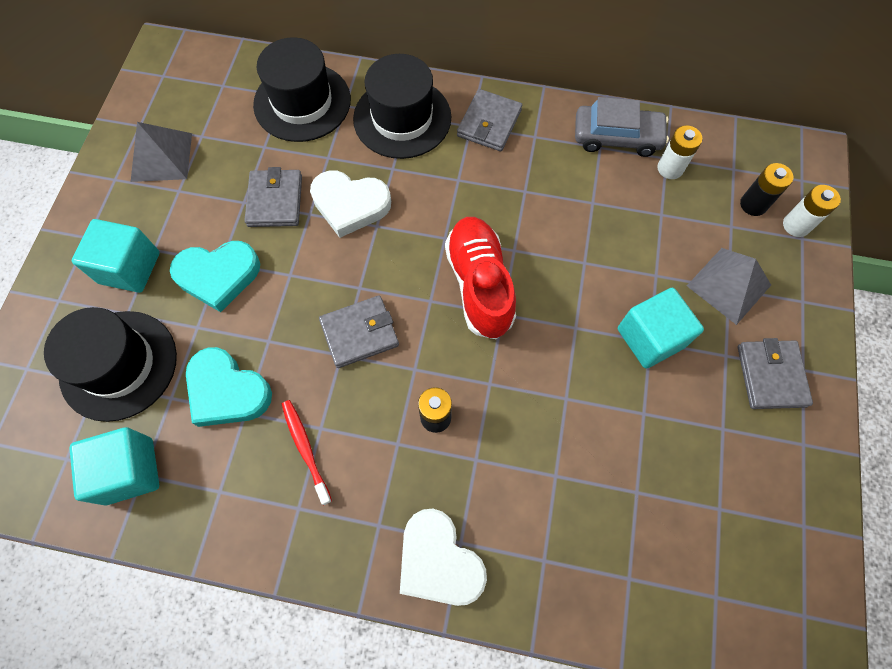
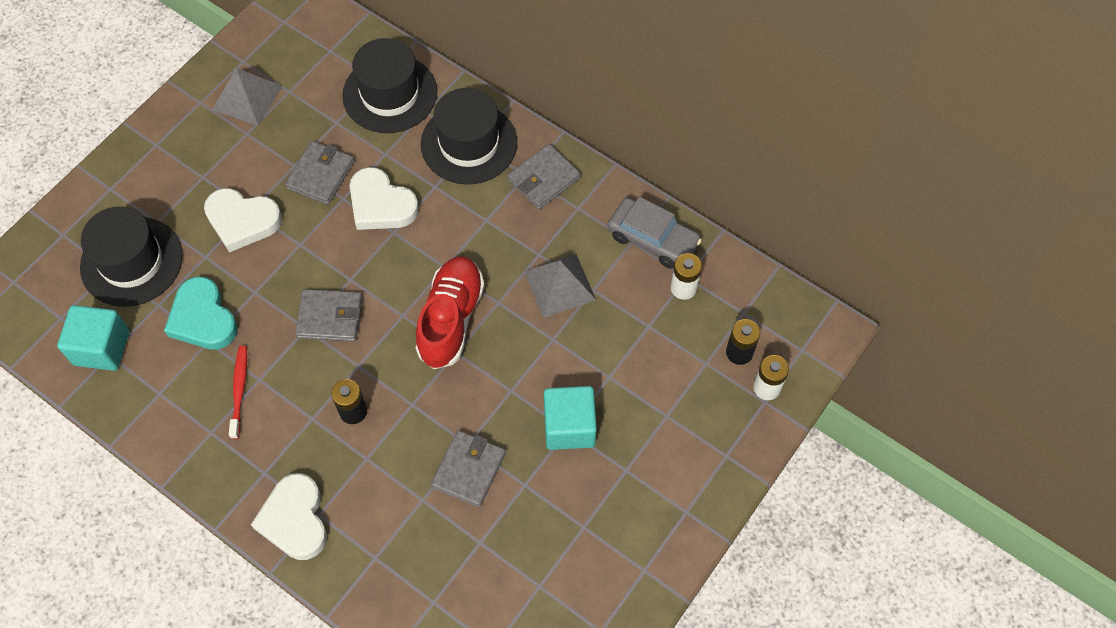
camera: 25 degrees right, 5 degrees down
turquoise cube [72,219,160,293] -> none
turquoise heart [170,241,260,312] -> white heart [204,188,282,253]
grey pyramid [687,248,771,325] -> grey pyramid moved to [524,254,596,318]
grey wallet [738,338,813,409] -> grey wallet moved to [431,430,506,507]

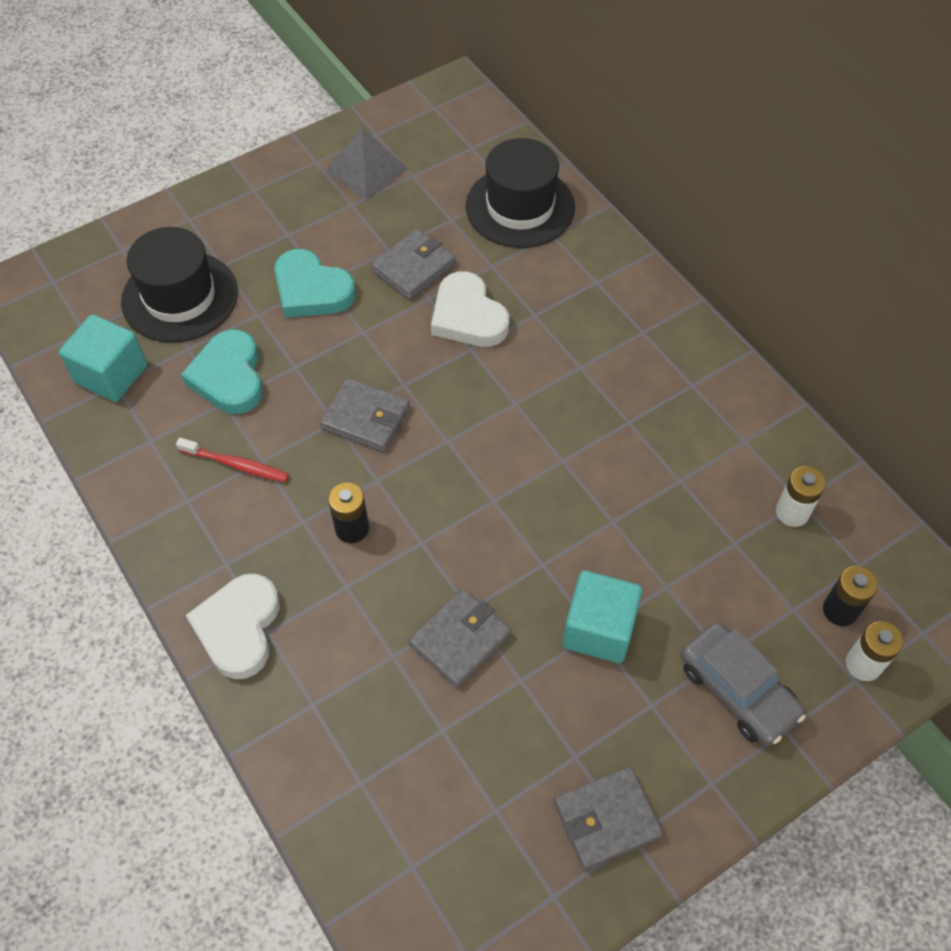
camera: 20 degrees right, 5 degrees down
white heart [204,188,282,253] -> turquoise heart [274,249,356,318]
red toothbrush [229,346,247,439] -> red toothbrush turned 90 degrees clockwise [176,438,289,482]
red shoe [416,256,485,369] -> none
black hat [421,88,517,185] -> none
grey wallet [507,144,581,209] -> grey wallet moved to [554,767,663,870]
grey pyramid [524,254,596,318] -> none
grey car [607,197,702,269] -> grey car moved to [681,622,806,746]

